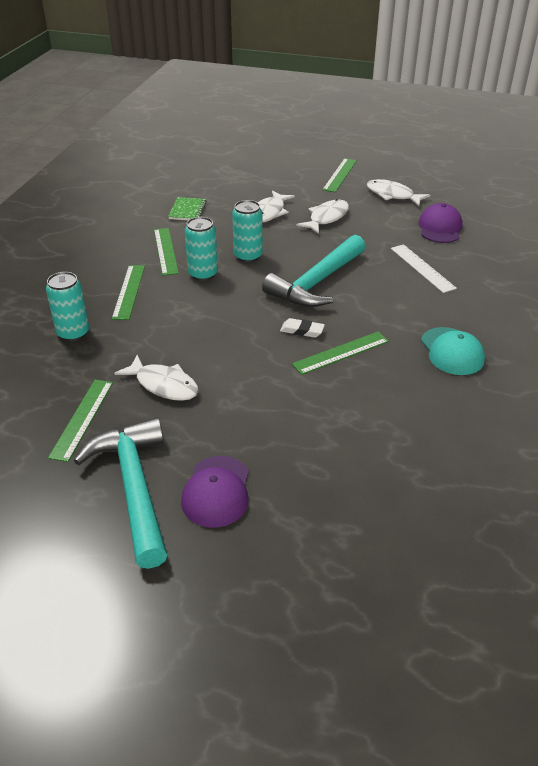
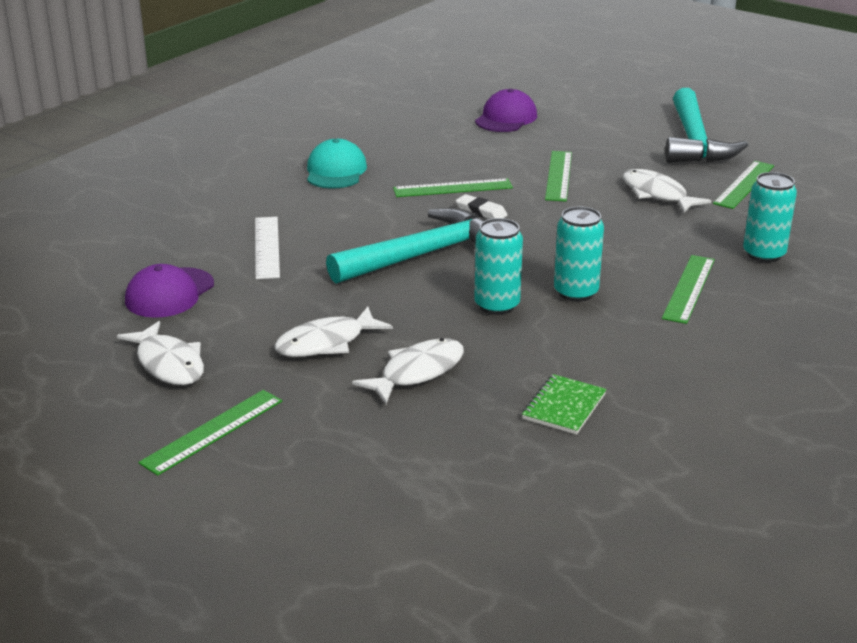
camera: 160 degrees left, 10 degrees down
green ruler [154,228,179,276] -> green ruler moved to [545,151,572,202]
purple cap [181,456,249,527] -> purple cap moved to [475,89,537,132]

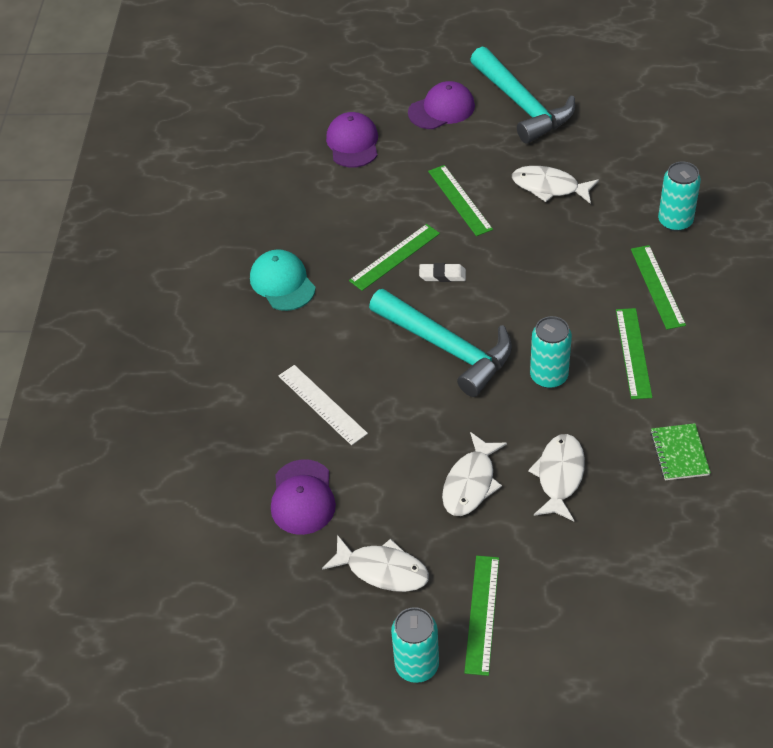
camera: 30 degrees left, 20 degrees up
turquoise hammer [326,208,484,284] -> turquoise hammer turned 105 degrees clockwise [369,289,512,397]
turquoise can [554,206,604,302] -> turquoise can moved to [391,607,439,683]
green ruler [713,161,774,209] -> green ruler moved to [616,308,652,399]
none -> purple cap [408,81,475,129]

